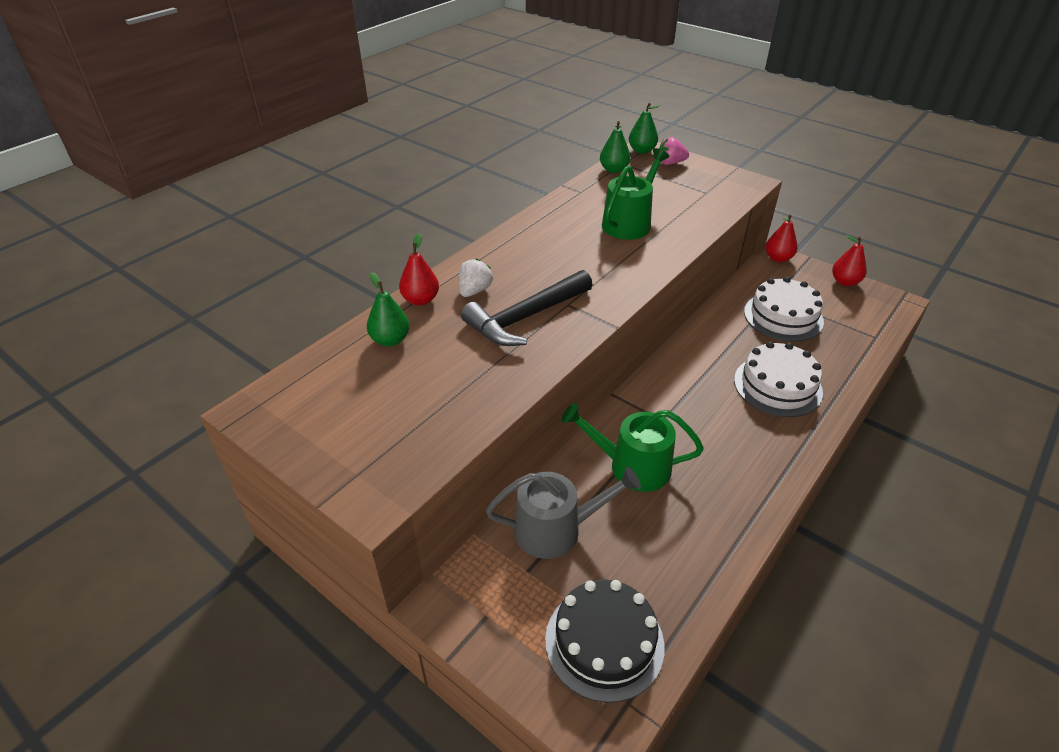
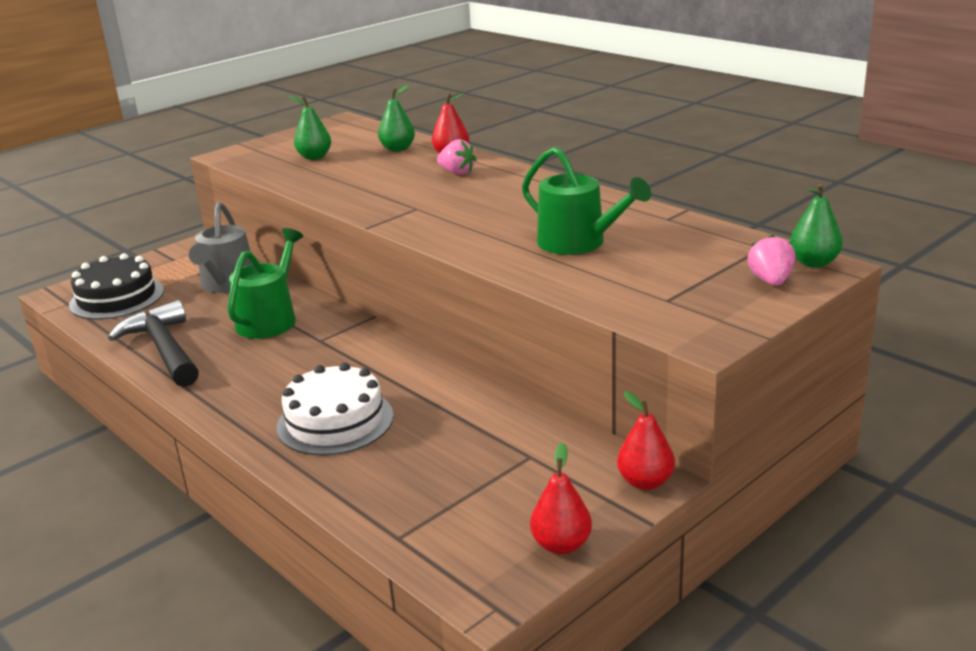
camera: 100 degrees right, 15 degrees down
white strawberry [459,258,493,297] -> pink strawberry [437,139,476,175]
black hammer [461,270,593,346] -> black hammer moved to [108,300,199,387]
green pear [600,121,631,173] -> green pear moved to [289,96,331,160]
white cake [744,277,824,342] -> none

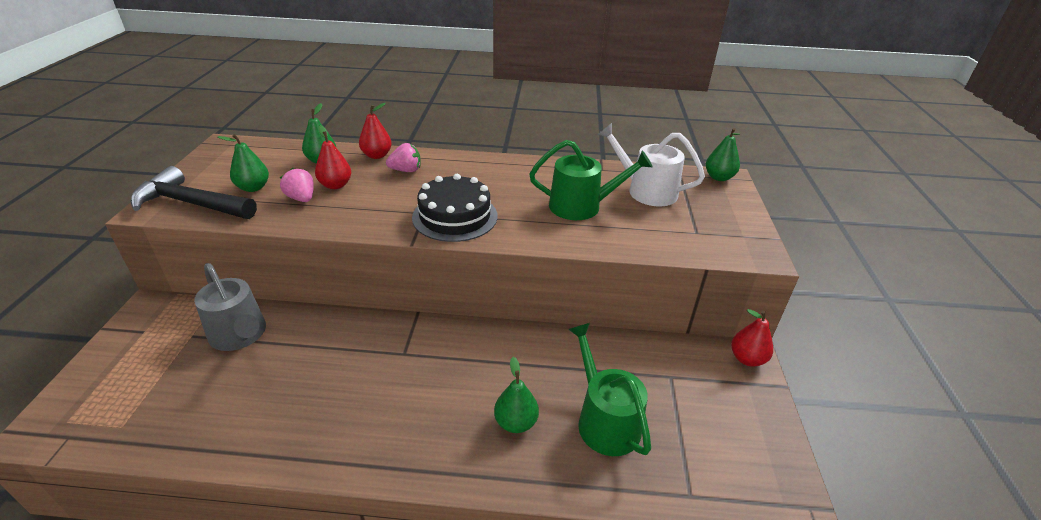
camera: 45 degrees left, 10 degrees up
black cake [69,253,164,319] -> black cake moved to [412,174,498,242]
black hammer [108,300,199,387] -> black hammer moved to [130,166,257,219]
green watering can [228,228,303,339] -> green watering can moved to [568,323,651,456]
white cake [277,363,394,455] -> green pear [494,357,539,433]
red pear [530,442,592,554] -> red pear moved to [315,125,351,189]
pink strawberry [747,235,795,286] -> pink strawberry moved to [280,168,314,202]
none -> white watering can [597,123,705,206]

